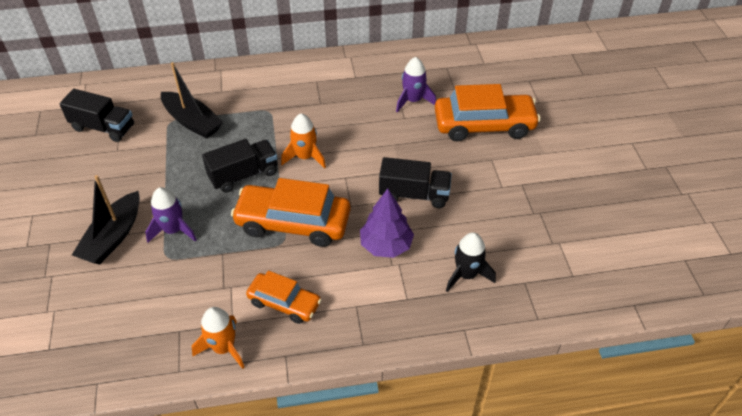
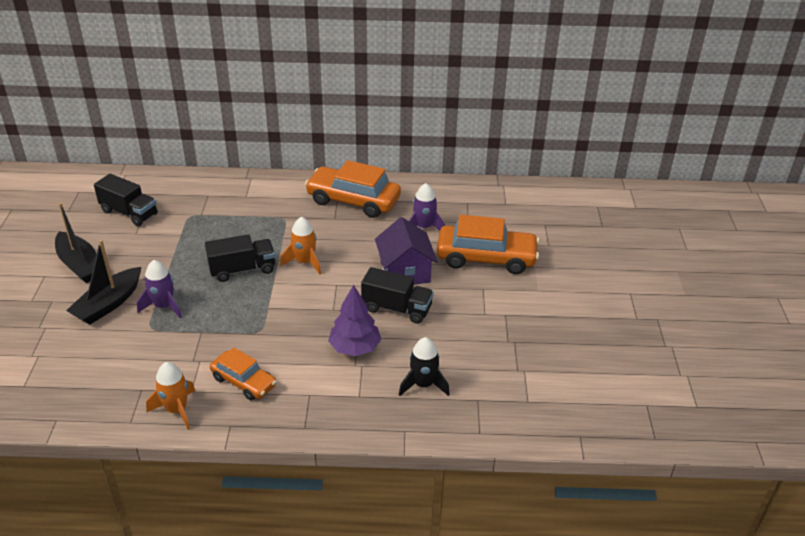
camera: 10 degrees right, 10 degrees down
black boat [161,62,223,139] -> black boat moved to [55,203,97,283]
orange car [231,178,351,247] -> orange car moved to [305,160,401,218]
none -> purple house [375,217,438,285]

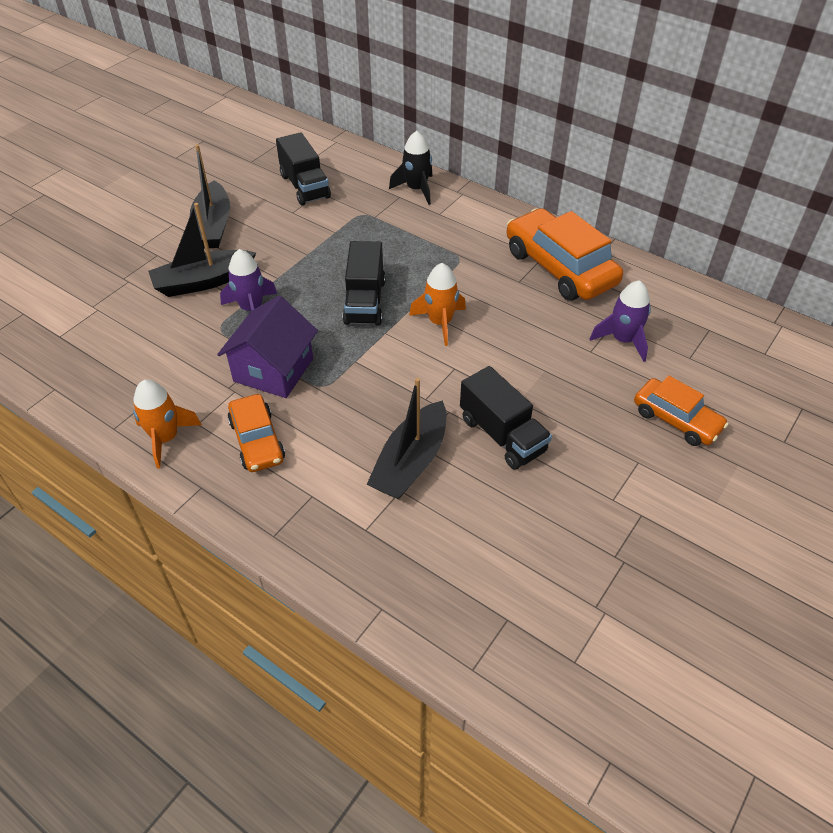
camera: 35 degrees right, 10 degrees up
black truck [205,234,275,282] -> black truck turned 75 degrees clockwise [343,241,386,325]
purple tree [328,285,381,356] -> black boat [366,378,447,499]
purple house [375,217,438,285] -> purple house moved to [217,296,318,398]
black rocket [399,337,450,396] -> black rocket moved to [389,131,433,205]
orange car [437,215,539,274] -> orange car [634,375,728,446], size x0.59

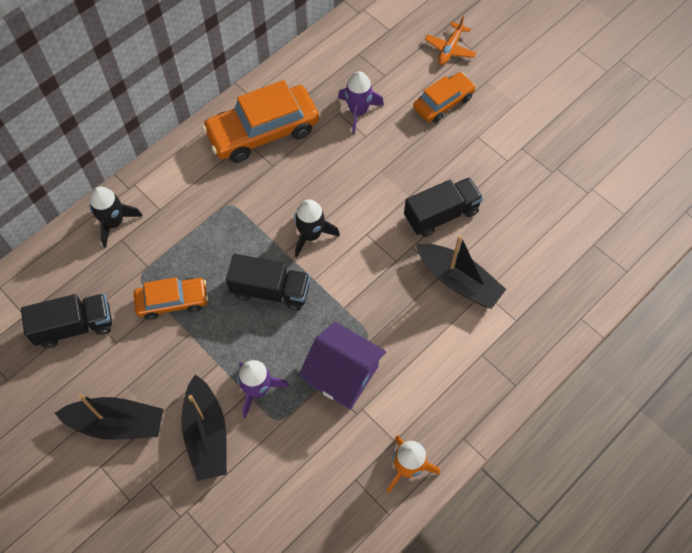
camera: 80 degrees left, 15 degrees up
orange car [228,394,285,472] -> orange car moved to [134,277,208,320]
orange rocket [409,263,466,346] -> black rocket [294,199,340,258]
none -> orange plane [425,16,476,65]

